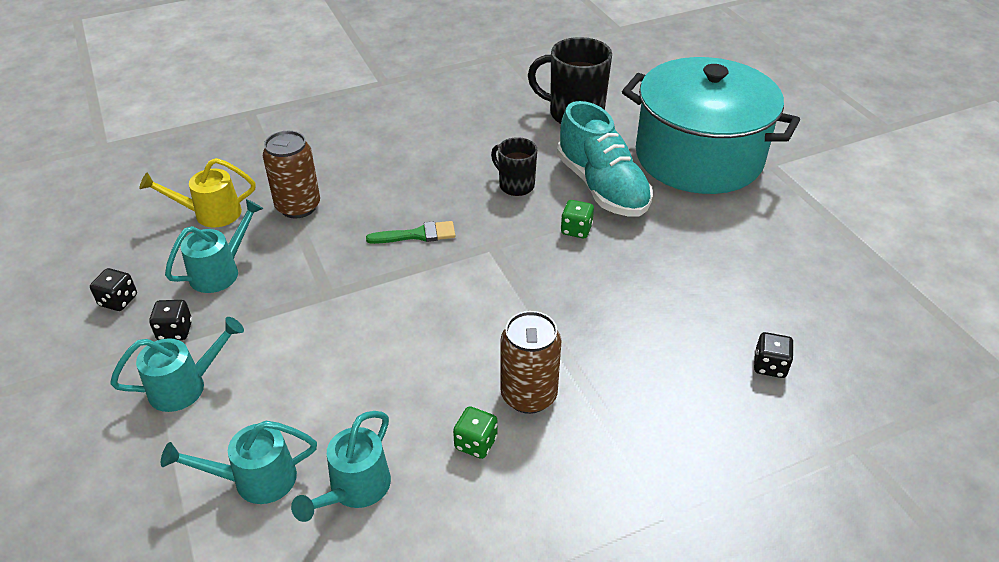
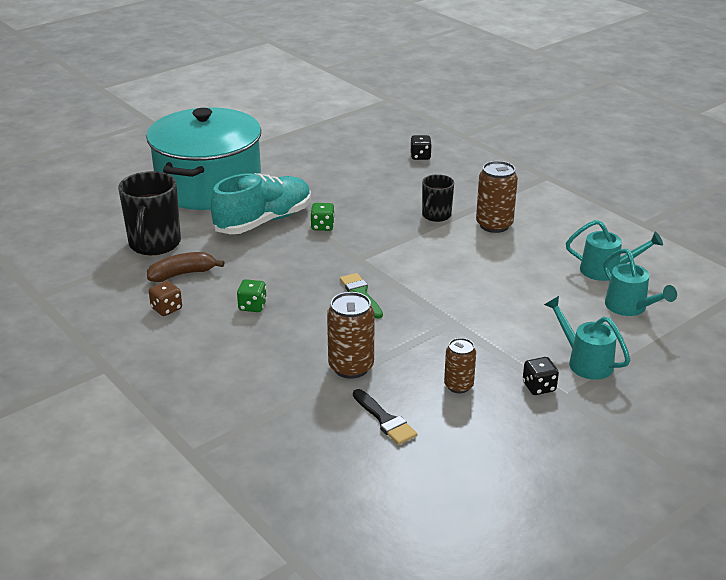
camera: 105 degrees left, 10 degrees down
black dice [90,268,137,311] -> none
yellow watering can [139,158,256,228] -> black brush [353,389,417,445]
turquoise watering can [165,199,263,293] -> brown can [444,338,476,393]
green dice [453,406,498,459] -> green dice moved to [237,279,267,312]
black mug [491,137,537,196] -> black mug moved to [422,174,454,222]
none -> brown banana [147,252,225,282]
none -> brown dice [149,281,182,316]

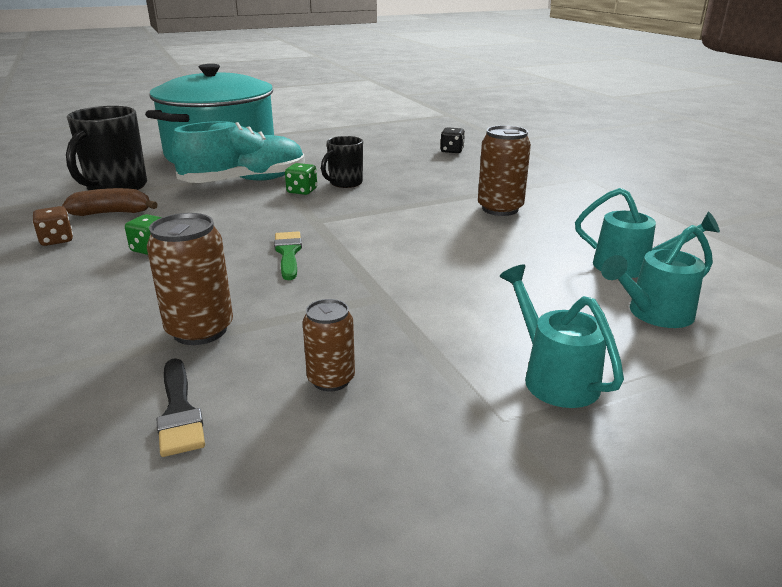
camera: 15 degrees right, 5 degrees down
black mug [422,174,454,222] -> black mug moved to [321,136,363,188]
black dice [523,357,559,395] -> none
turquoise watering can [604,249,677,316] -> turquoise watering can turned 75 degrees clockwise [601,225,713,328]

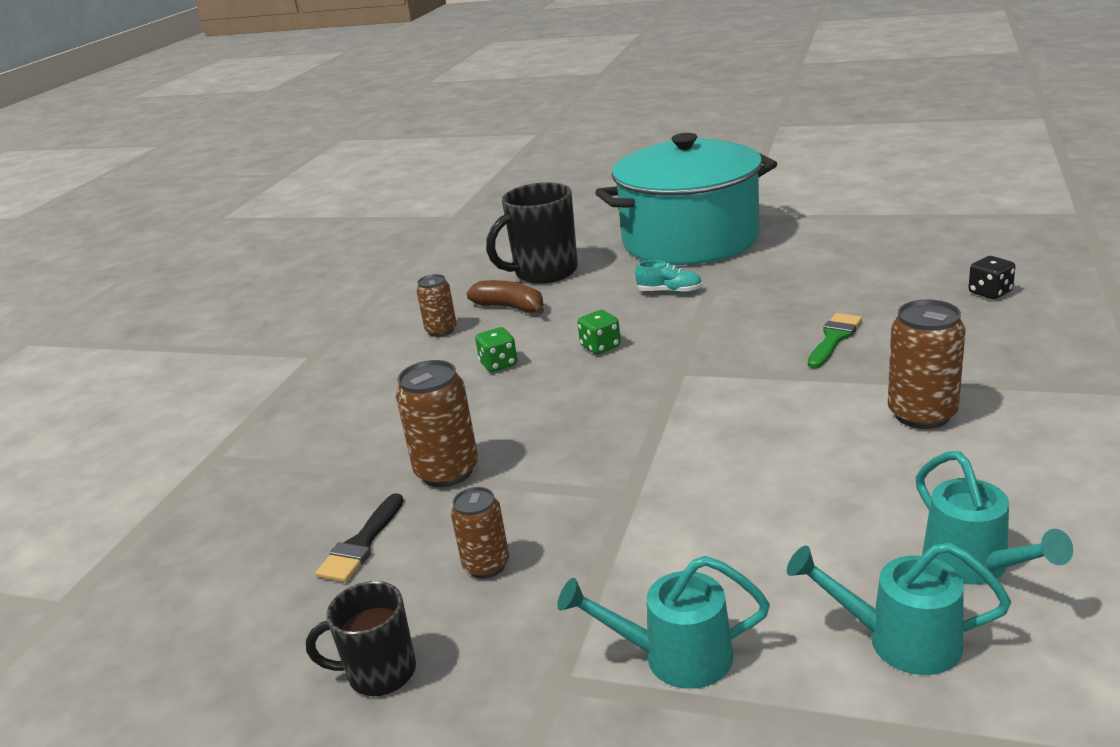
camera: 45 degrees right, 0 degrees up
brown dice [33,206,73,246] -> brown can [417,274,457,337]
turquoise shoe [172,121,305,183] -> turquoise shoe [635,260,702,293], size x0.42
green brush [274,231,302,280] -> green brush moved to [808,313,862,368]
green dice [285,163,317,195] -> green dice moved to [577,310,621,354]
black mug [321,136,363,188] -> black mug moved to [306,581,416,696]
turquoise watering can [500,265,624,408] -> turquoise watering can turned 105 degrees counterclockwise [557,556,770,689]

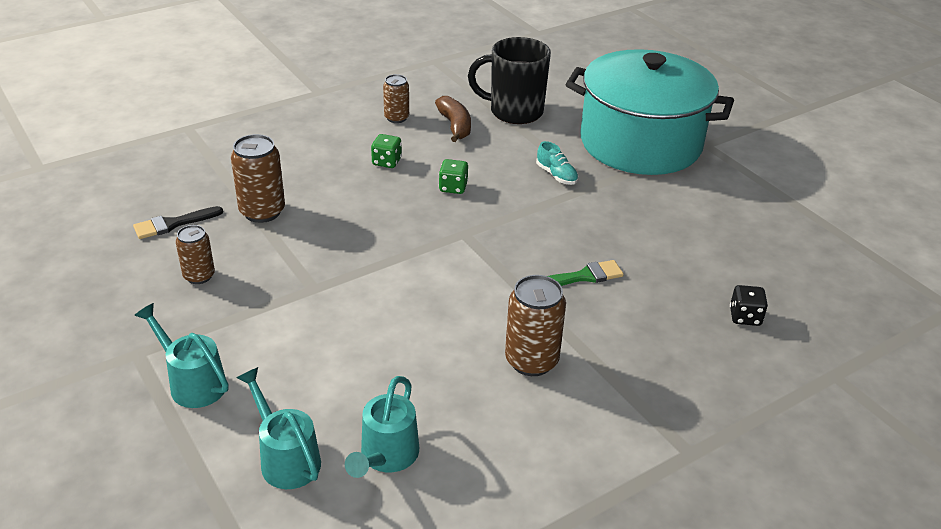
camera: 35 degrees right, 10 degrees up
black mug [306,581,416,696] -> none

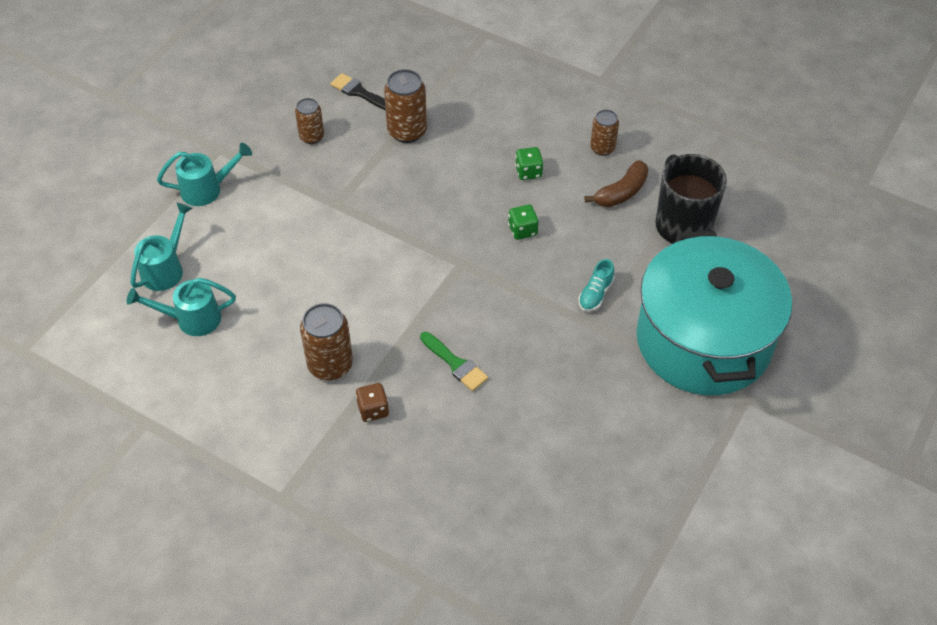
camera: 65 degrees right, 15 degrees up
turquoise watering can [134,303,229,408] -> turquoise watering can turned 60 degrees clockwise [157,143,252,206]
black dice [730,285,768,326] -> none
none -> brown dice [356,383,389,422]

